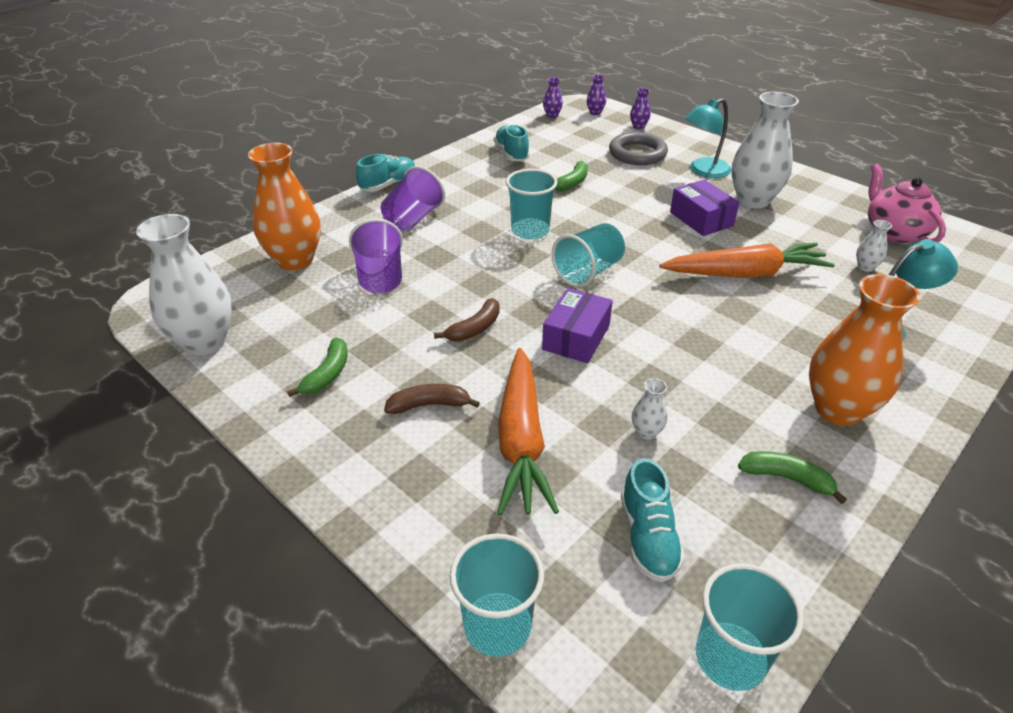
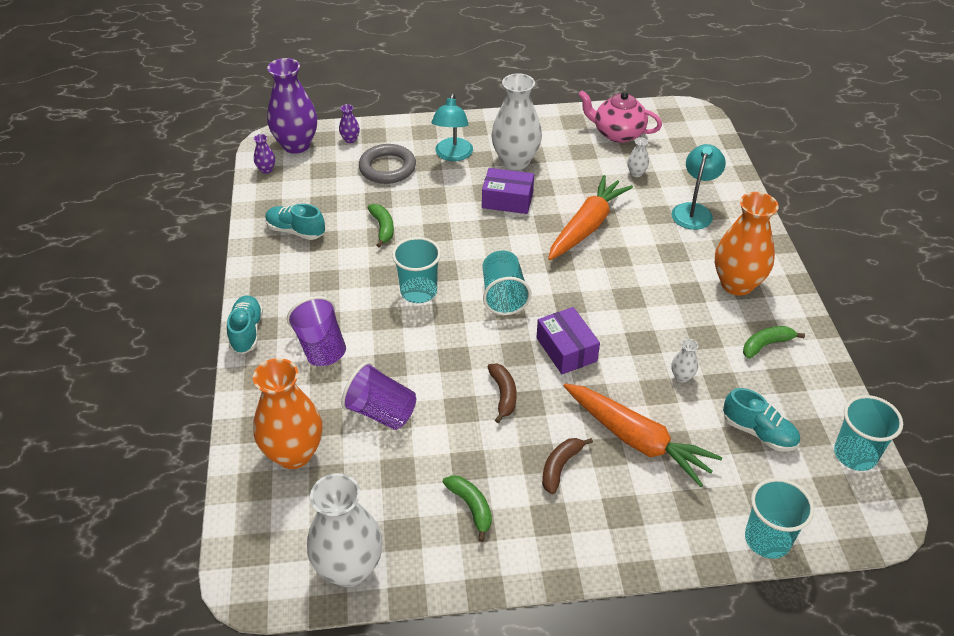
camera: 50 degrees left, 5 degrees up
purple vase [587,75,606,115] -> purple vase [267,58,317,154], size x2.37

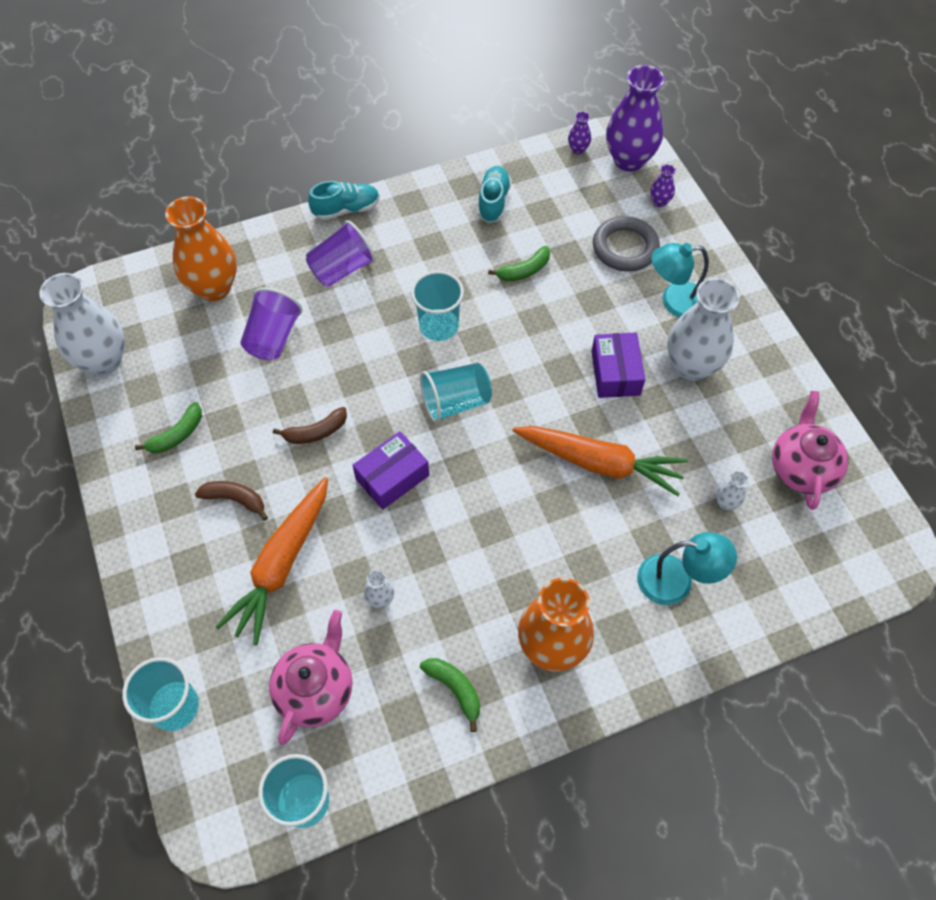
camera: 75 degrees right, 15 degrees up
turquoise shoe [723,388,800,452] -> pink teapot [269,610,353,745]

